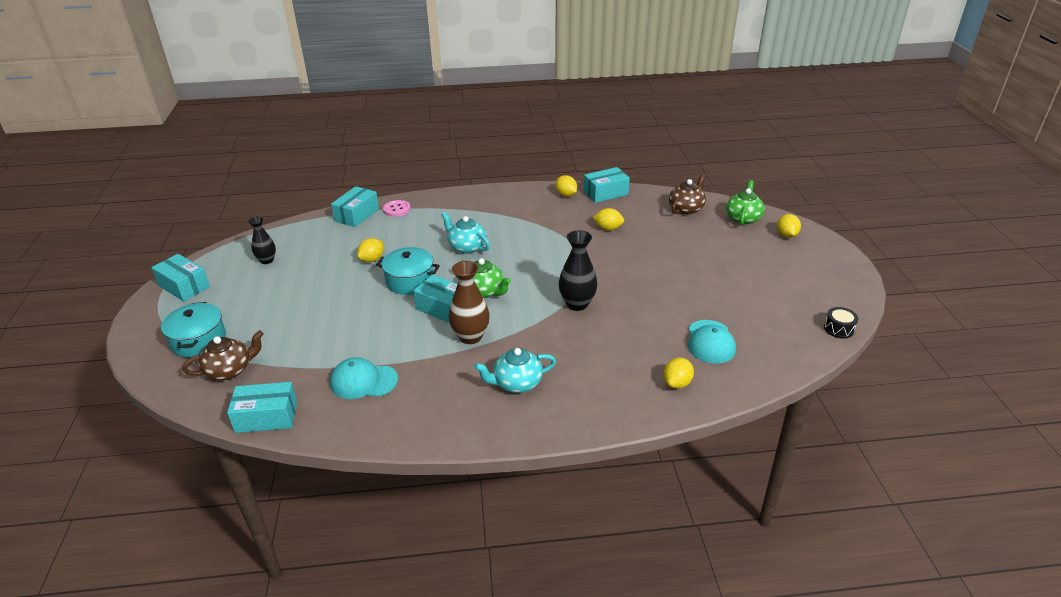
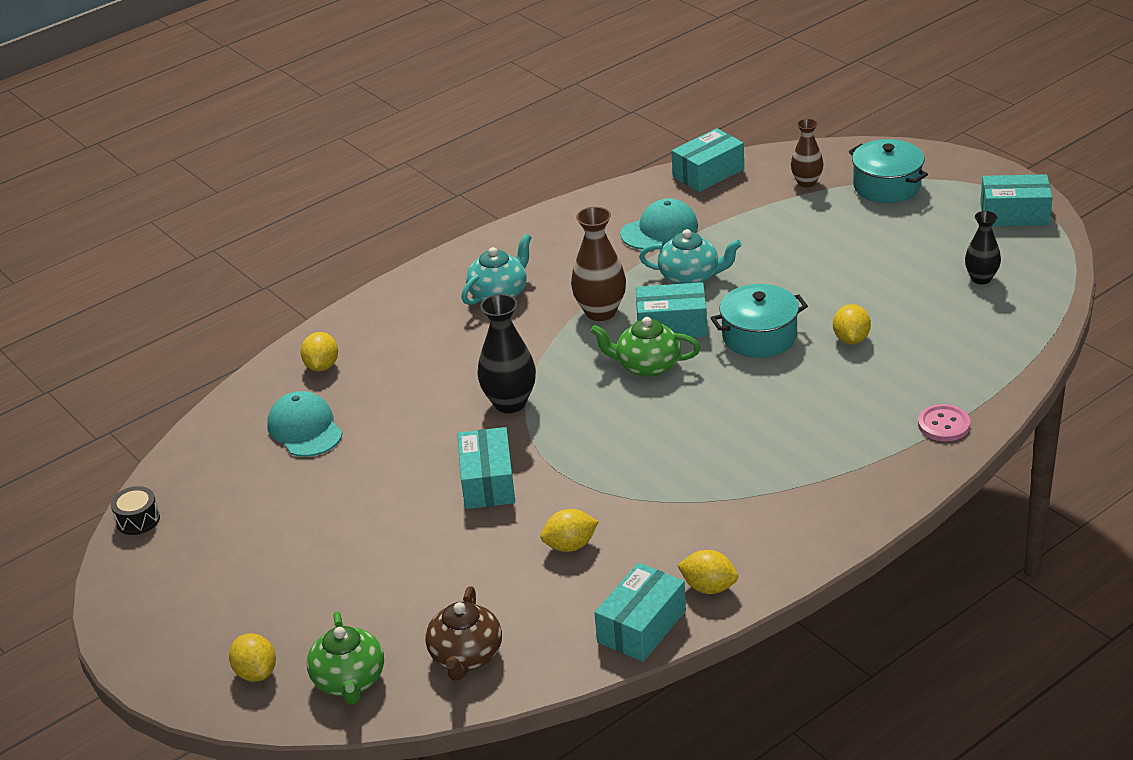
camera: 150 degrees right, 0 degrees up
brown teapot [182,330,263,380] -> brown vase [791,119,823,188]
turquoise box [331,186,379,227] -> turquoise box moved to [457,427,515,509]
turquoise teapot [441,212,490,254] -> turquoise teapot moved to [639,229,742,284]

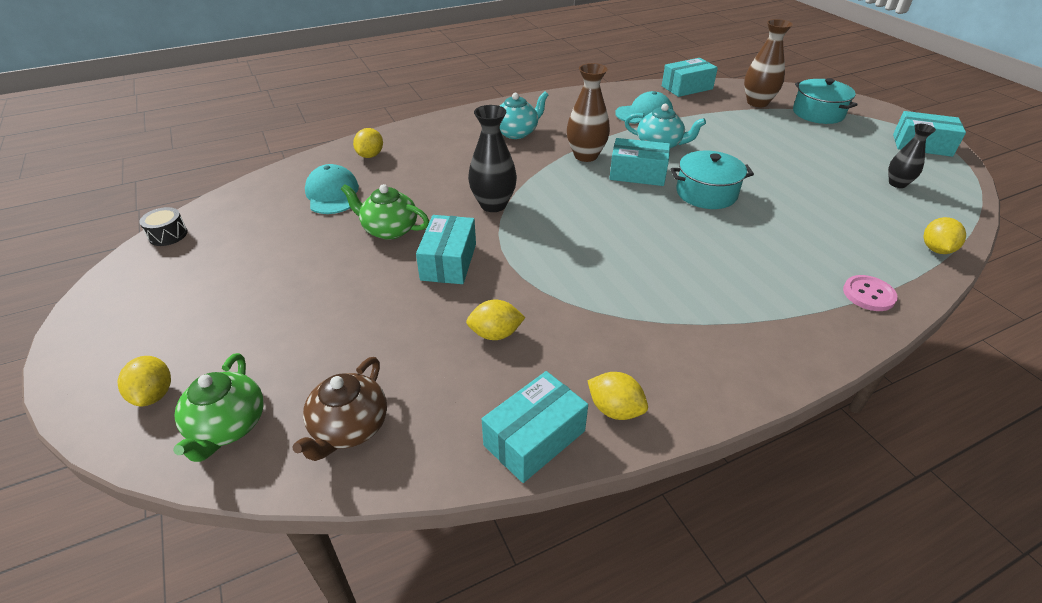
camera: 10 degrees right, 5 degrees up
green teapot [591,317,700,377] -> green teapot moved to [341,184,429,240]
brown vase [791,119,823,188] -> brown vase [744,19,793,107], size x1.55
yellow lemon [833,304,871,344] -> yellow lemon moved to [924,217,966,254]

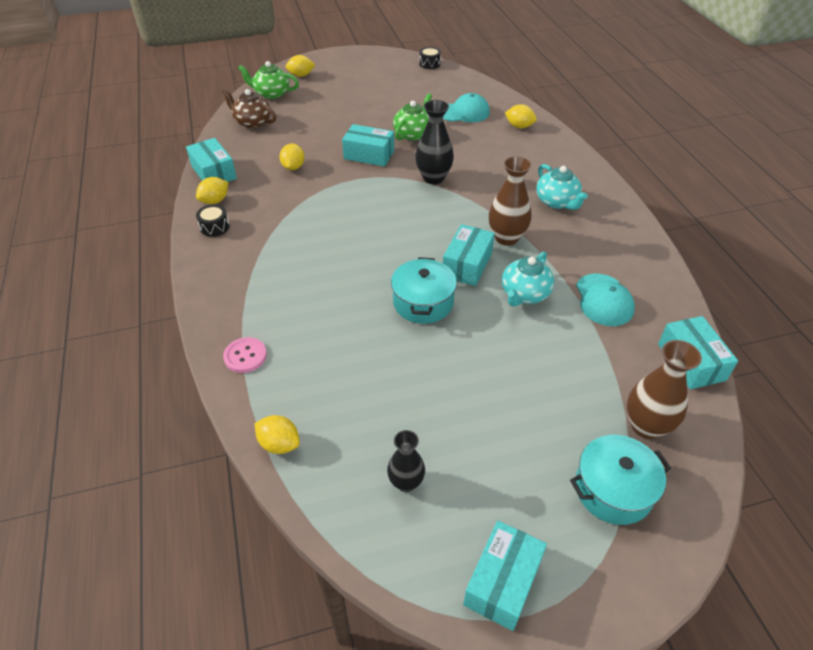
camera: 100 degrees right, 5 degrees up
none -> black drum [196,204,230,237]

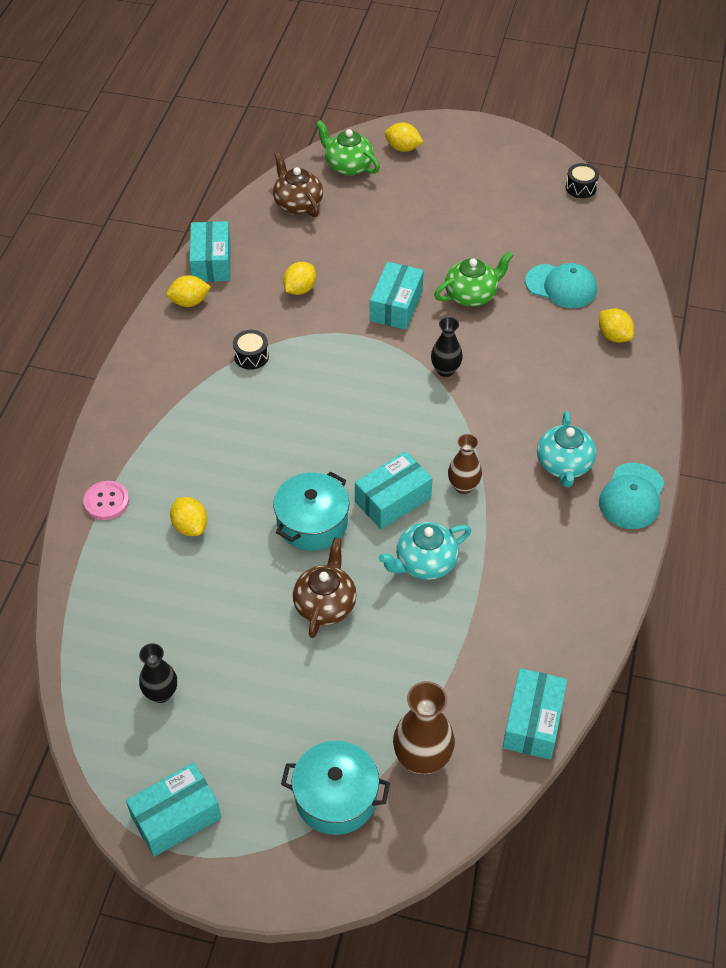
camera: 30 degrees right, 5 degrees up
black drum [196,204,230,237] -> black drum moved to [233,330,269,370]
yellow lemon [255,415,300,454] -> yellow lemon moved to [170,497,207,536]
turquoise box [342,124,394,167] -> turquoise box turned 60 degrees clockwise [370,262,424,330]
black vase [415,100,454,184] -> black vase [431,317,463,377], size x0.64
brown vase [489,156,532,246] -> brown vase [448,434,482,494], size x0.64
turquoise cap [576,274,635,326] -> turquoise cap moved to [599,463,665,529]
none -> brown teapot [293,537,357,638]

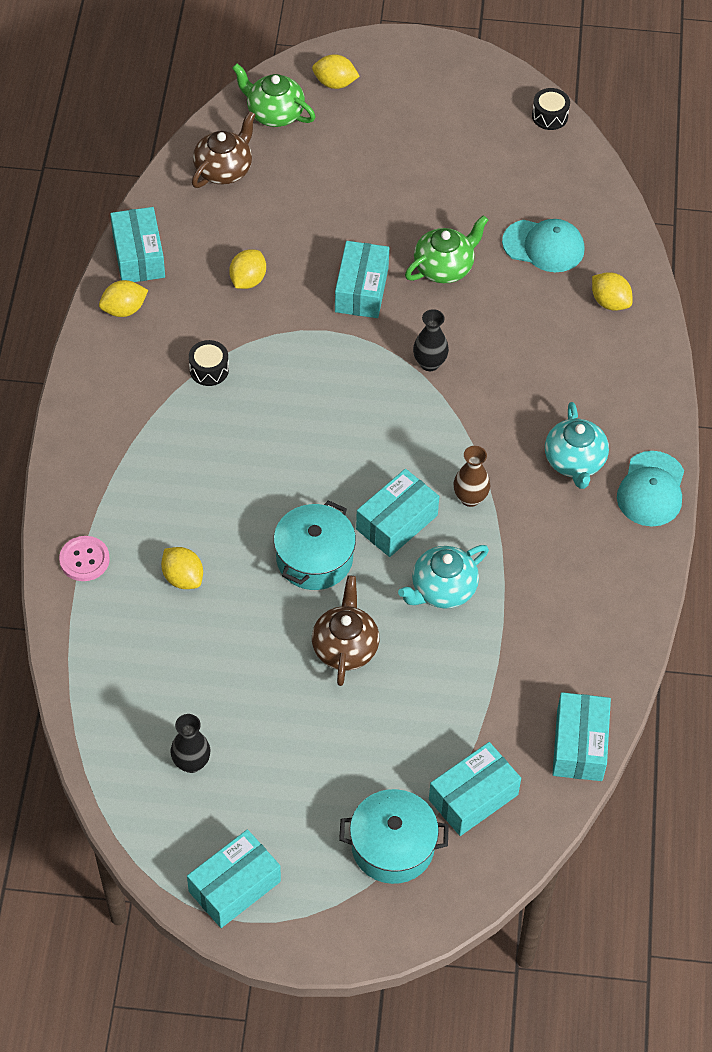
camera: 10 degrees left, 5 degrees up
brown teapot [273,152,323,217] -> brown teapot turned 75 degrees clockwise [192,111,256,188]
brown vase [393,681,455,775] -> turquoise box [429,742,521,836]

